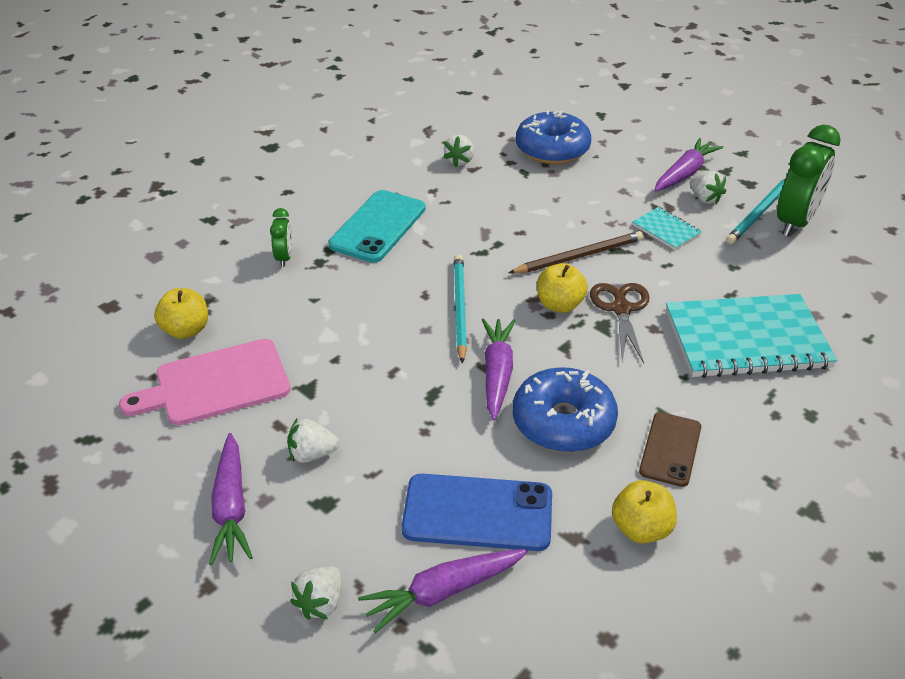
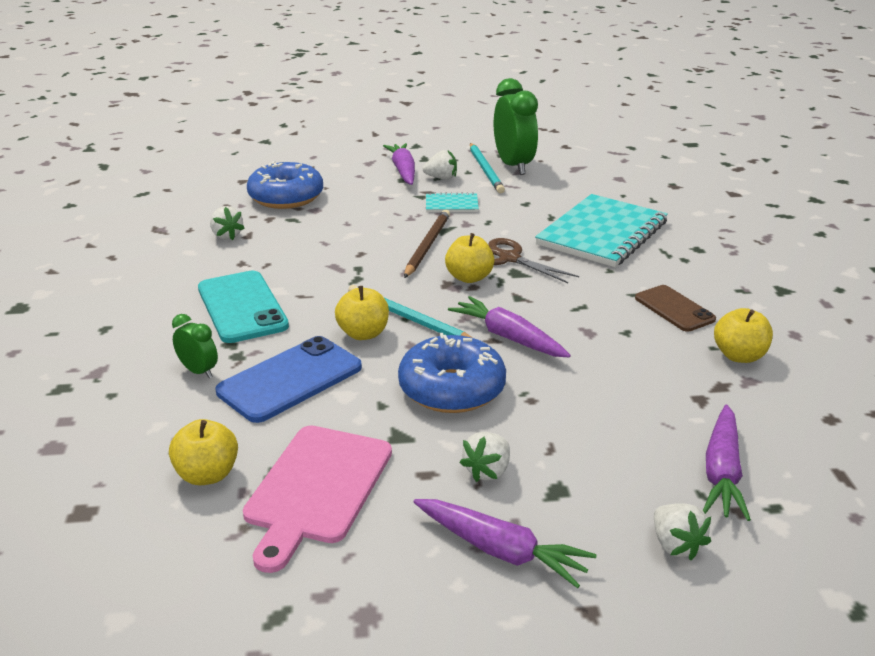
camera: 50 degrees left, 10 degrees down
blue phone [402,474,552,551] -> blue phone moved to [216,336,362,423]
blue donut [513,367,618,453] -> blue donut moved to [398,333,506,413]
none -> yellow apple [335,286,389,340]

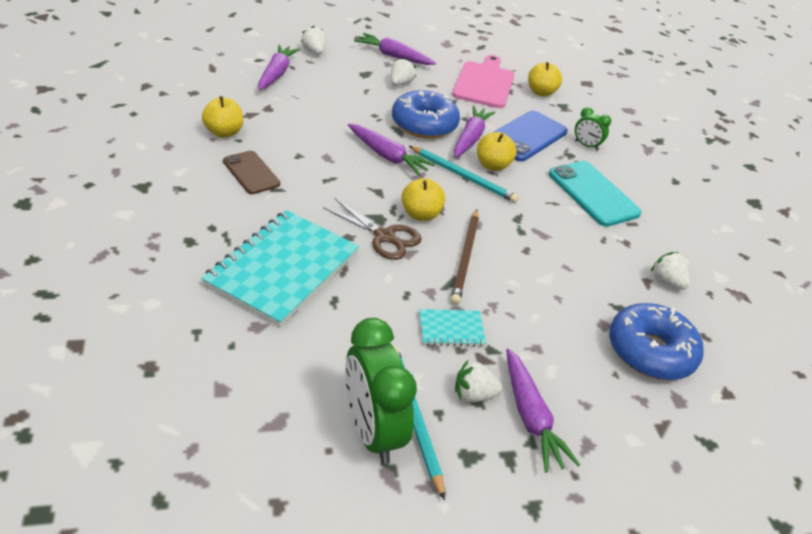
camera: 170 degrees right, 10 degrees up
none -> purple carrot [454,106,495,158]

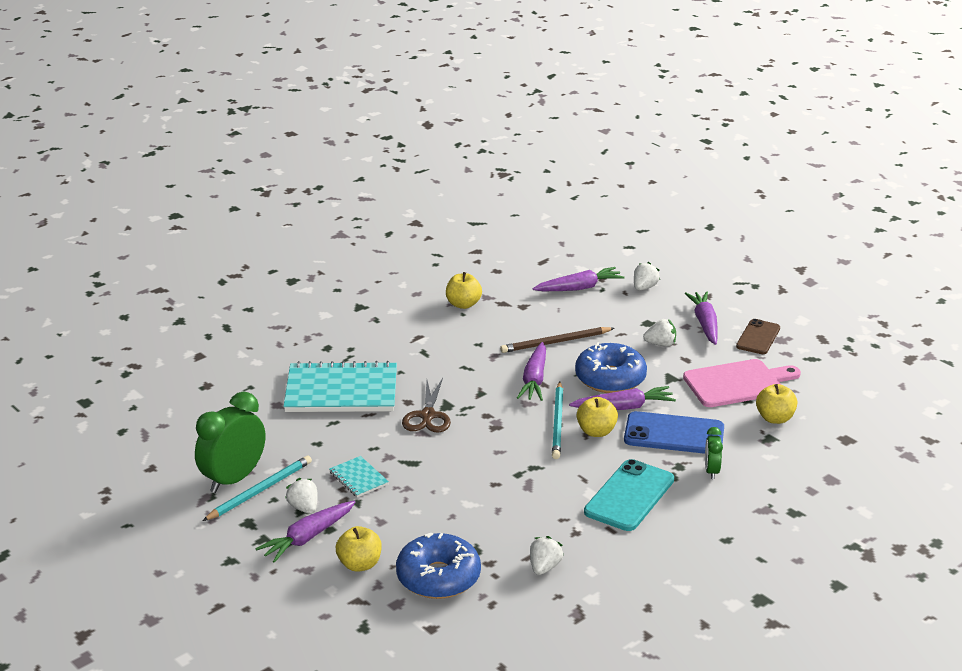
camera: 65 degrees right, 10 degrees down
brown phone [223,151,280,194] -> brown phone moved to [736,319,780,354]
yellow apple [401,178,445,221] -> yellow apple moved to [336,526,382,572]
brown pencil [451,209,479,305] -> brown pencil moved to [500,327,614,353]

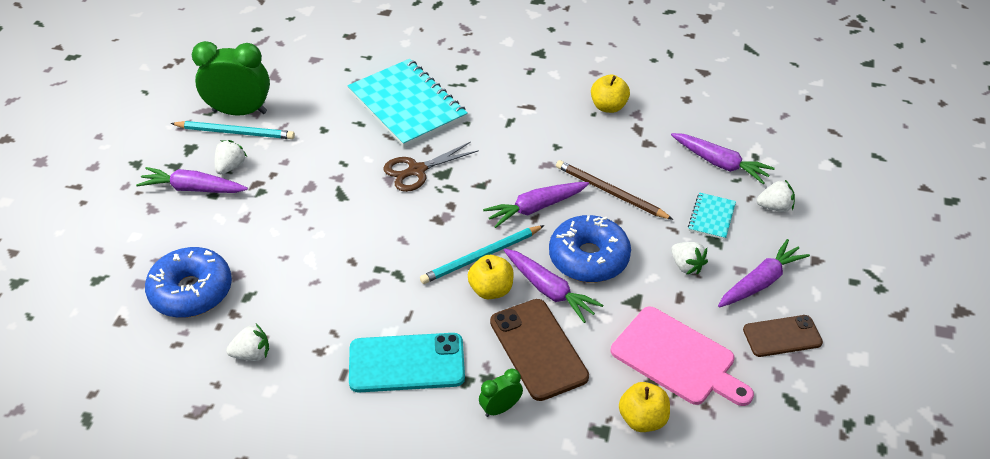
camera: 55 degrees right, 15 degrees up
turquoise notebook [329,456,389,497] -> turquoise notebook moved to [688,193,736,240]
yellow apple [336,526,382,572] -> none
blue phone [624,411,724,454] -> brown phone [490,299,589,401]

